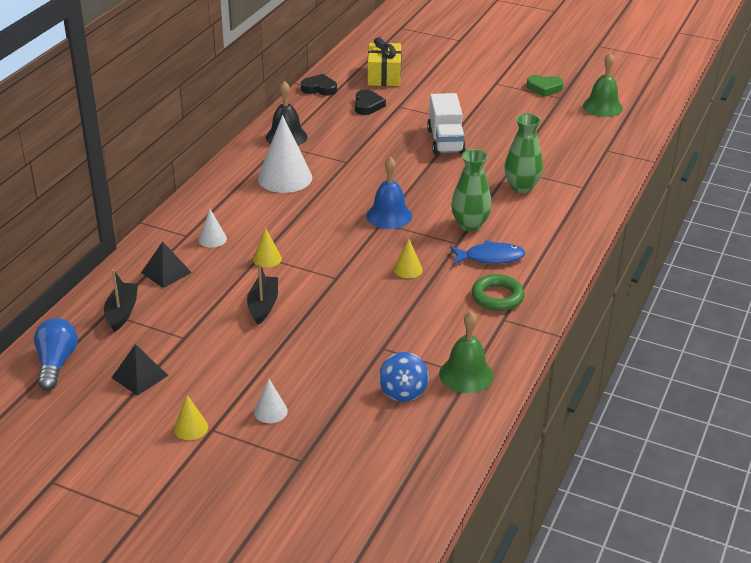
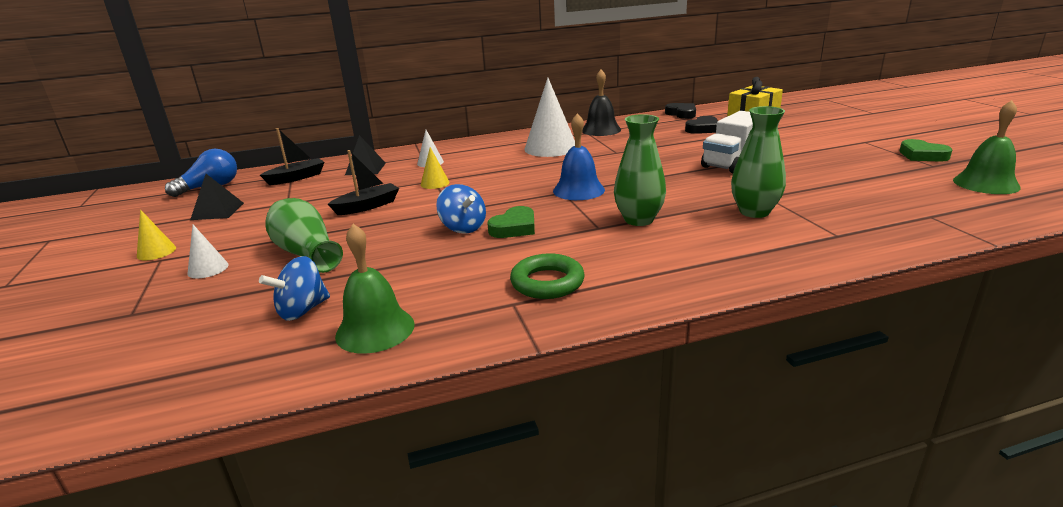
camera: 50 degrees right, 10 degrees down
yellow cone [394,239,423,278] -> green heart [487,206,535,238]
blue fish [450,240,526,265] -> none
none -> green vase [265,198,343,273]
none -> blue spinning top [436,184,486,233]

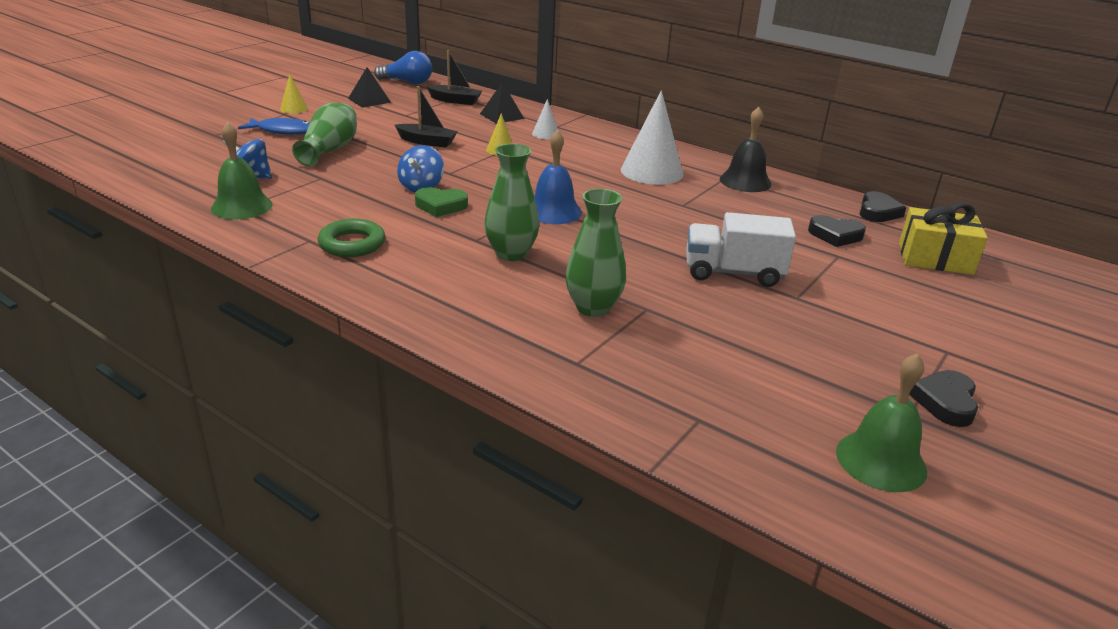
camera: 50 degrees right, 5 degrees up
white cone [187,225,228,278] -> blue fish [238,118,310,135]
green heart [900,139,952,162] -> black heart [909,370,978,427]

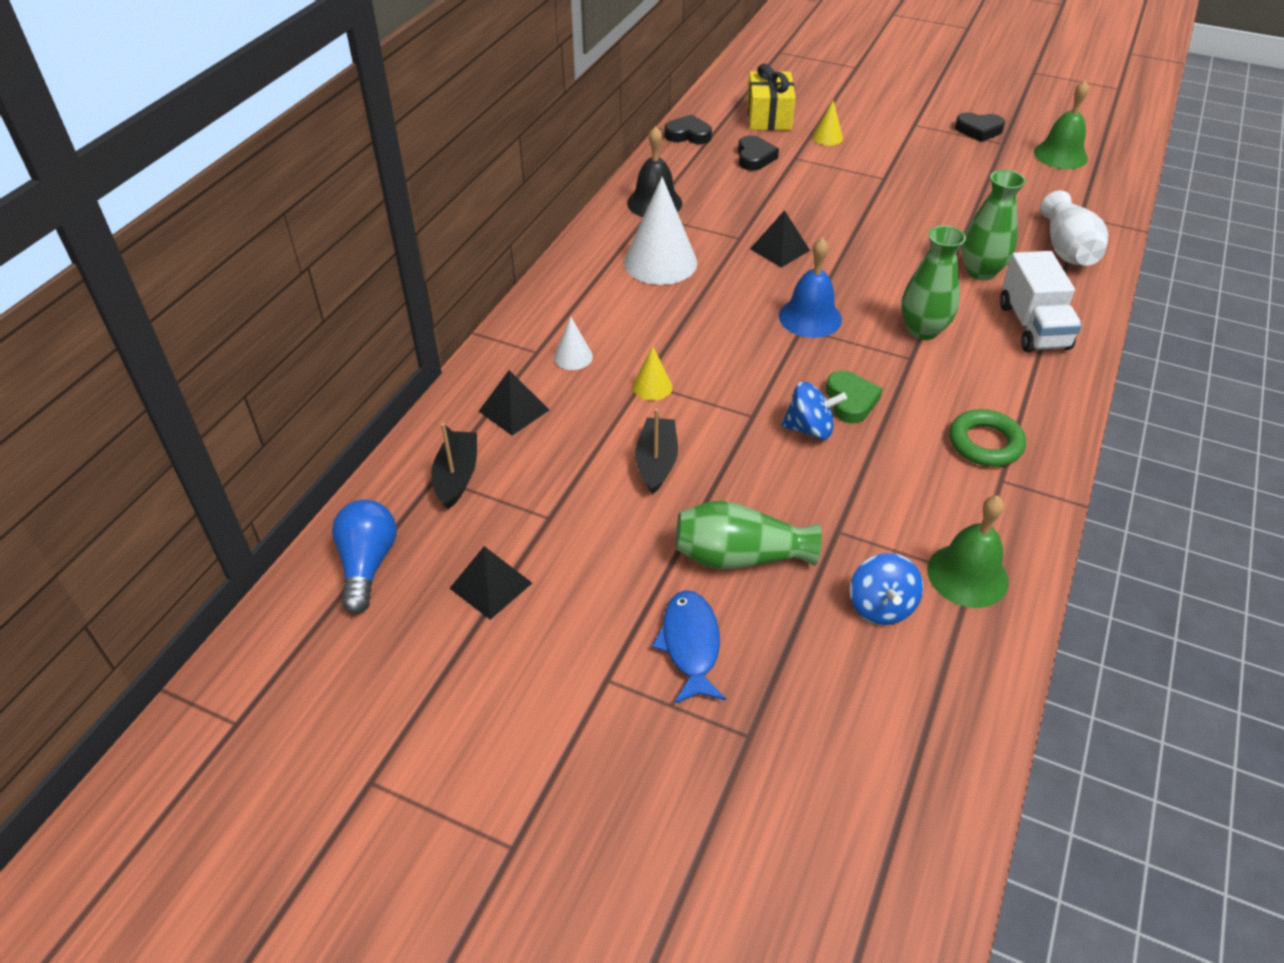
camera: 100 degrees left, 15 degrees up
yellow cone [280,74,308,113] -> yellow cone moved to [813,100,843,146]
white truck [686,212,796,287] -> white truck moved to [1000,251,1082,352]
none -> black pyramid [750,210,810,268]
none -> white vase [1041,191,1108,266]

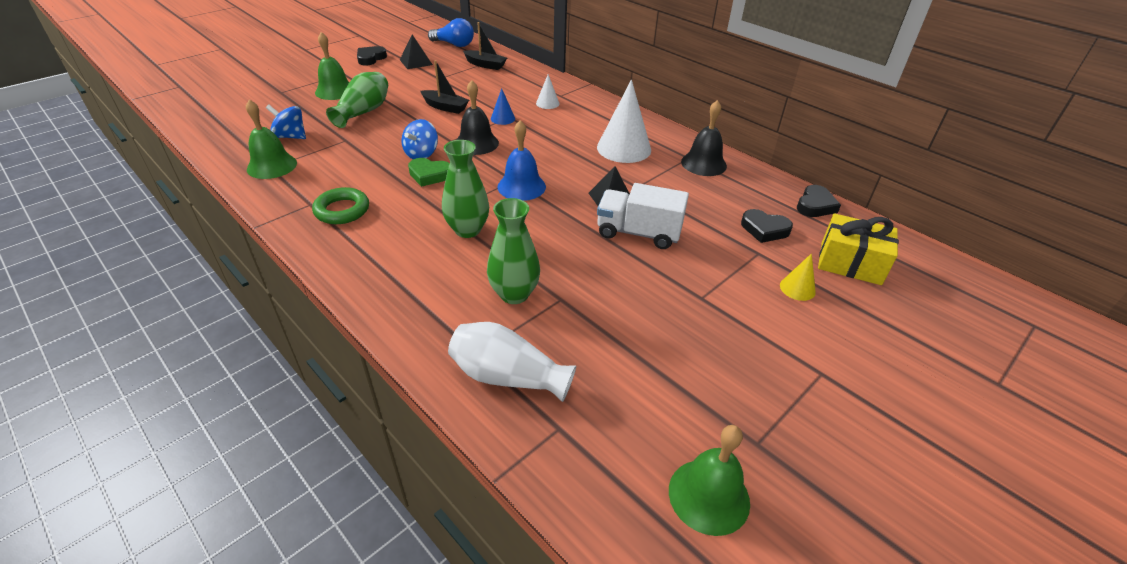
camera: 110 degrees right, 5 degrees down
black pyramid [479,370,549,435] -> none
yellow cone [633,347,673,401] -> blue cone [491,88,515,125]
blue fish [652,590,726,704] -> green bell [315,32,349,100]
black heart [955,112,1005,142] -> black heart moved to [357,46,387,65]
white truck [1000,251,1082,352] -> white truck moved to [597,183,689,249]
none -> black bell [457,80,499,155]

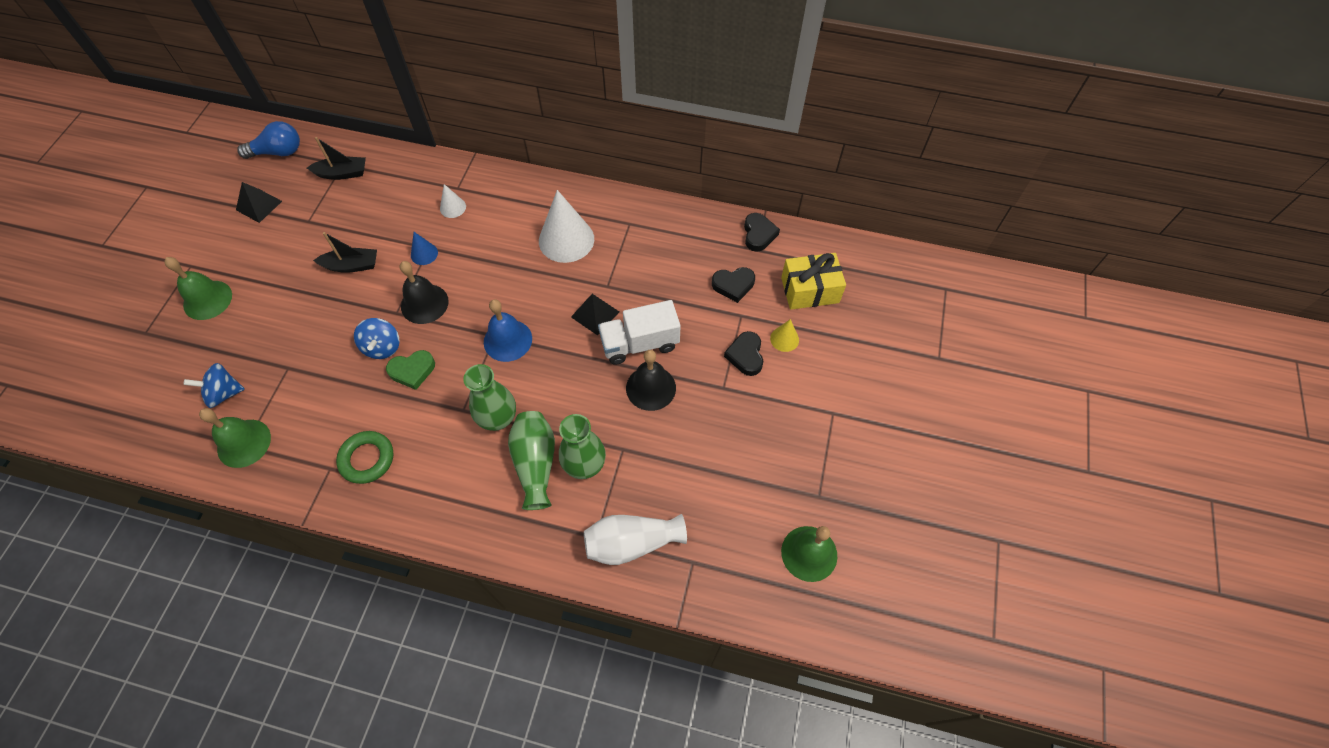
camera: 30 degrees left, 20 degrees up
green vase [326,72,388,128] -> green vase moved to [508,411,555,510]
black heart [357,46,387,65] -> black heart moved to [724,331,763,376]
black bell [681,100,727,176] -> black bell moved to [626,350,676,411]

